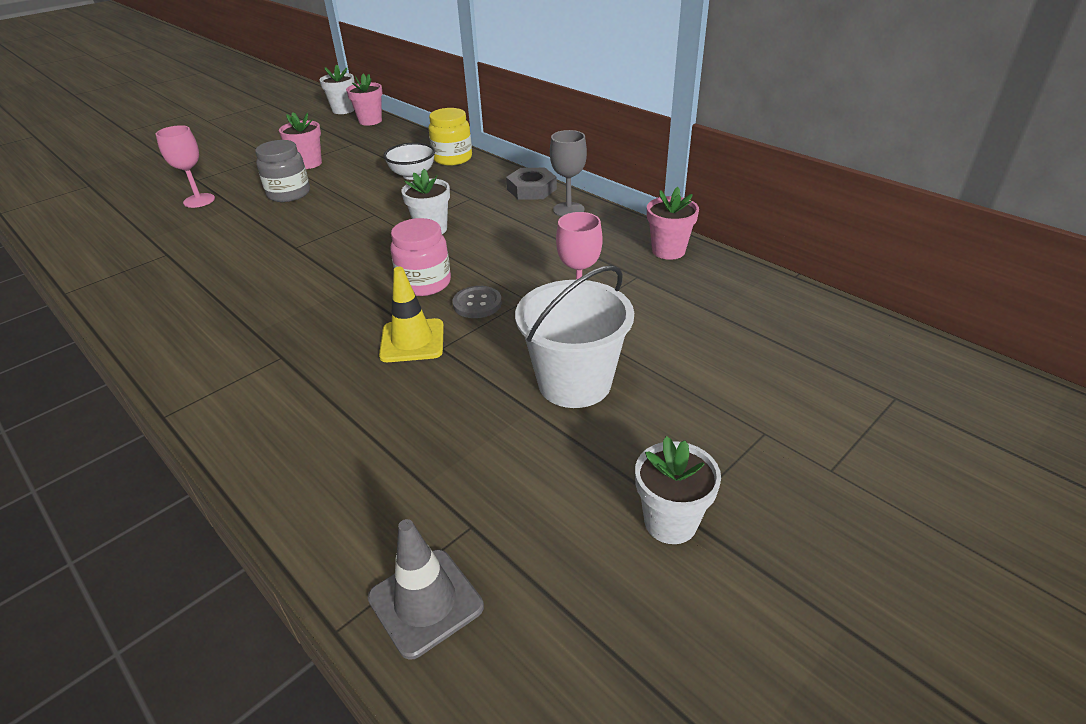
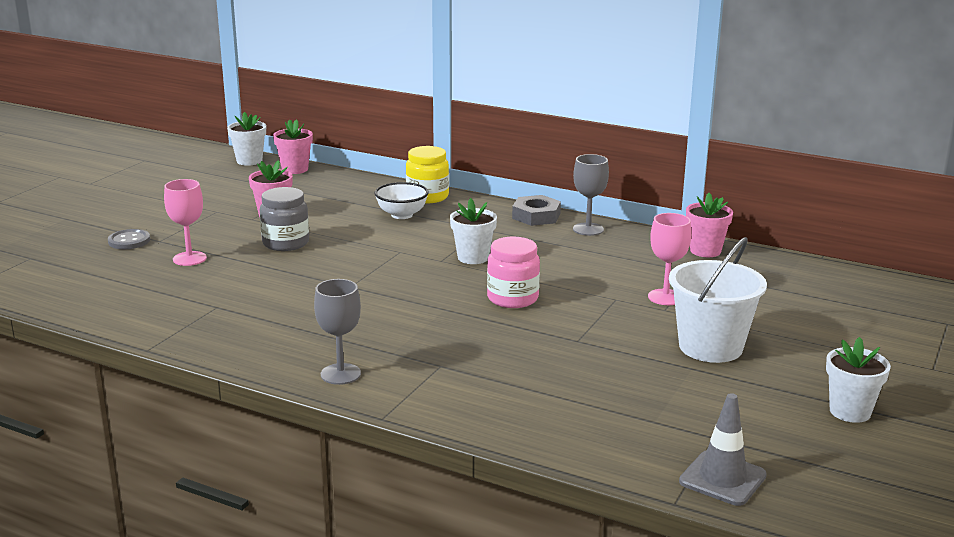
camera: 20 degrees left, 15 degrees down
yellow traffic cone [379,267,444,362] -> none
grey button [452,286,502,318] -> grey button moved to [108,229,150,249]
none -> grey goblet [314,279,361,385]

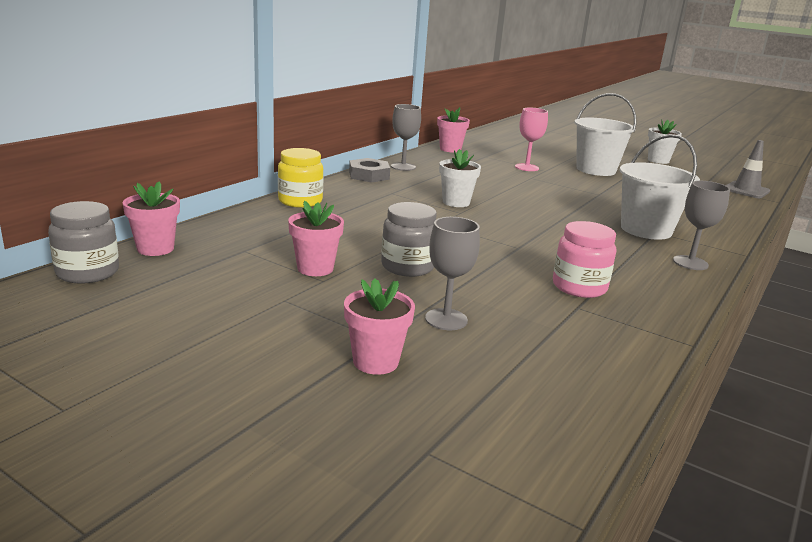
camera: 85 degrees left, 0 degrees up
grey button [108,229,150,249] -> pink flower pot [344,278,415,375]
pink goblet [164,179,207,266] -> grey goblet [425,217,480,330]
white flower pot [227,112,266,165] -> grey jar [48,201,119,283]
white bowl [375,182,429,219] -> none
pink jar [487,237,540,308] -> pink jar moved to [553,221,616,298]
none -> white bucket [620,134,700,240]

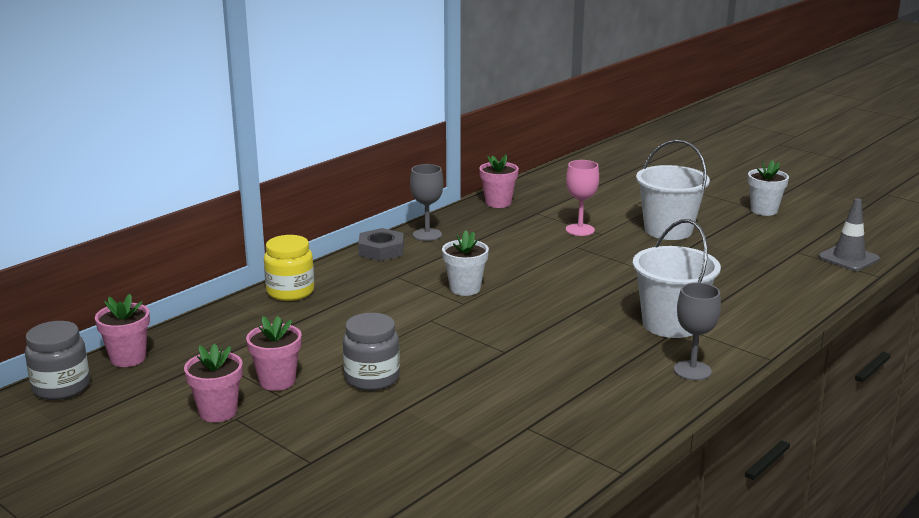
camera: 10 degrees right, 0 degrees up
pink flower pot [344,278,415,375] -> pink flower pot moved to [184,344,243,422]
grey goblet [425,217,480,330] -> none
pink jar [553,221,616,298] -> none

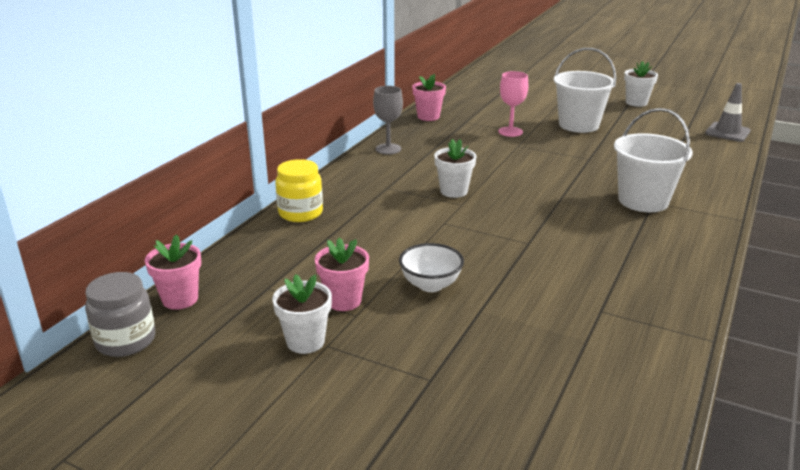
camera: 15 degrees left, 5 degrees up
pink flower pot [184,344,243,422] -> white flower pot [272,274,332,354]
grey jar [343,313,400,391] -> white bowl [399,243,464,292]
grey nut [358,228,404,261] -> none
grey goblet [674,282,721,380] -> none

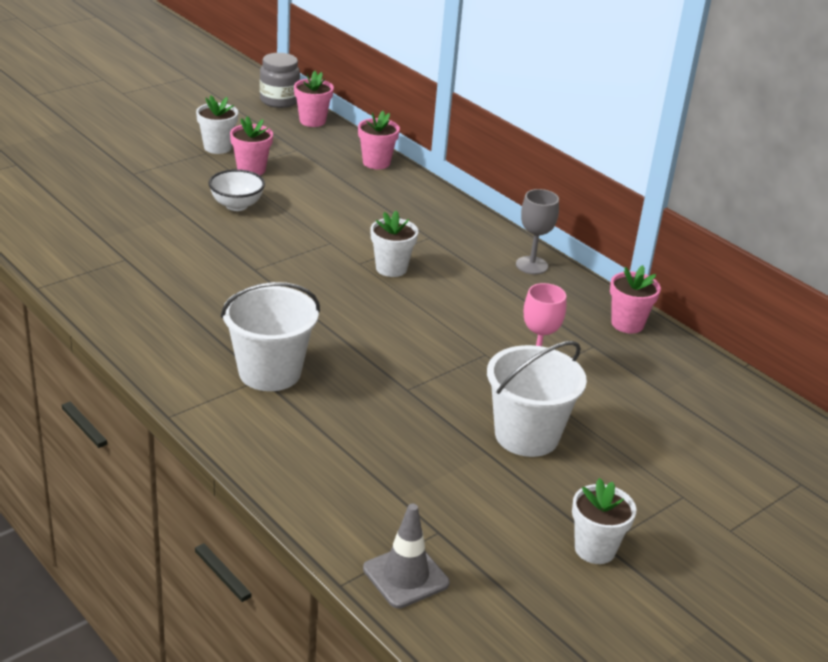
camera: 110 degrees right, 5 degrees up
yellow jar [275,159,323,222] -> none
none -> pink flower pot [358,111,400,169]

